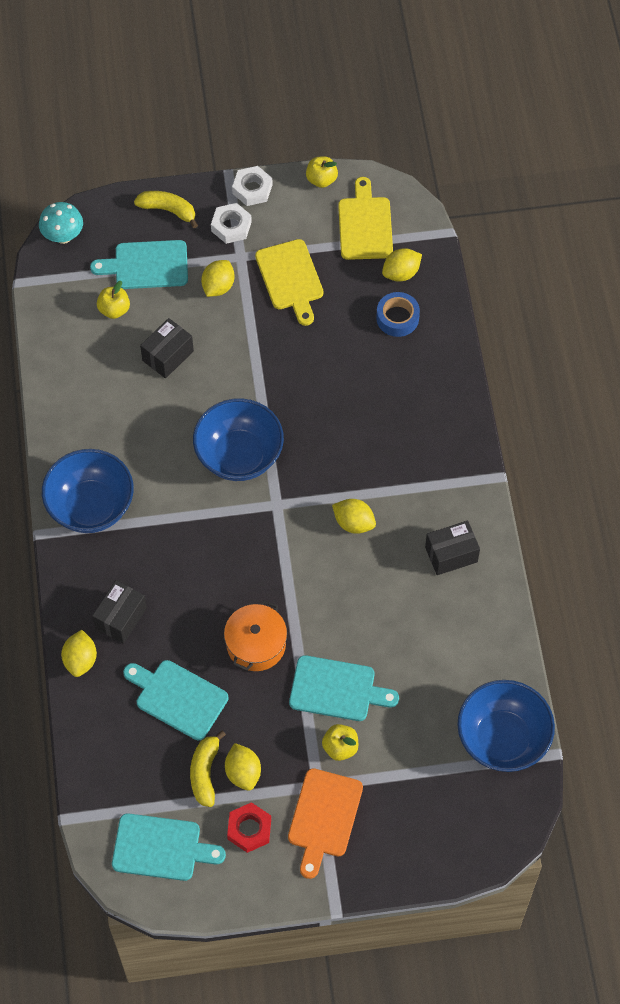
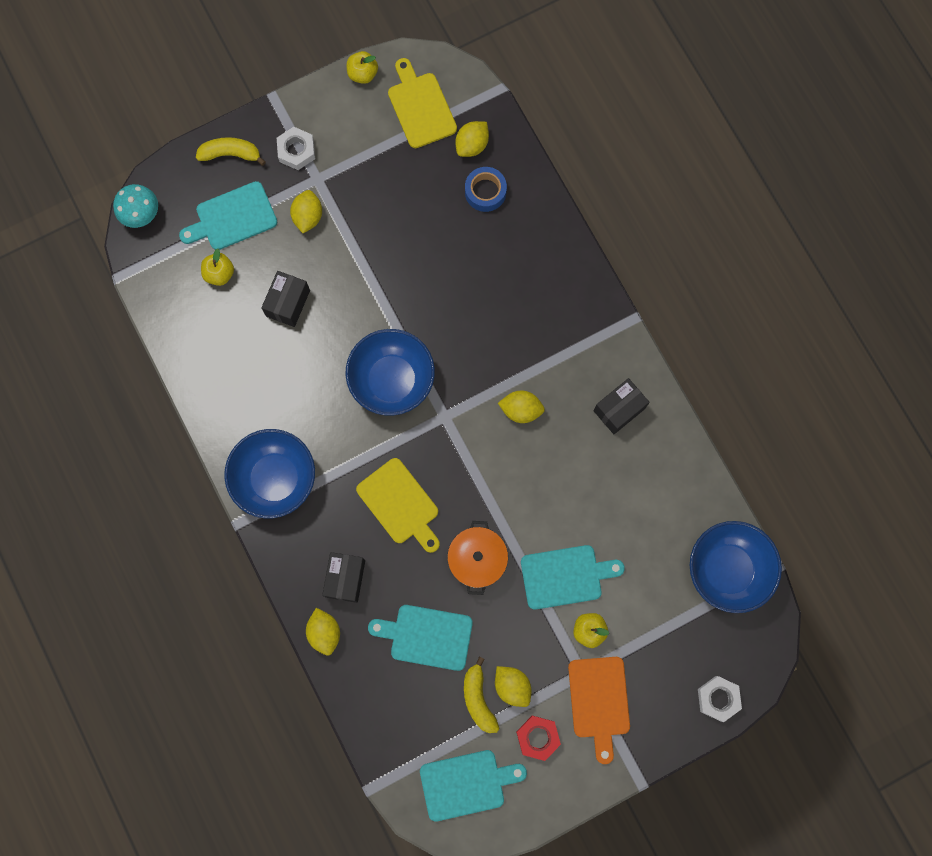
camera: 20 degrees left, 15 degrees up
white nut [232,166,273,206] -> white nut moved to [698,676,742,722]
yellow cutting board [255,239,323,326] -> yellow cutting board moved to [356,458,440,553]

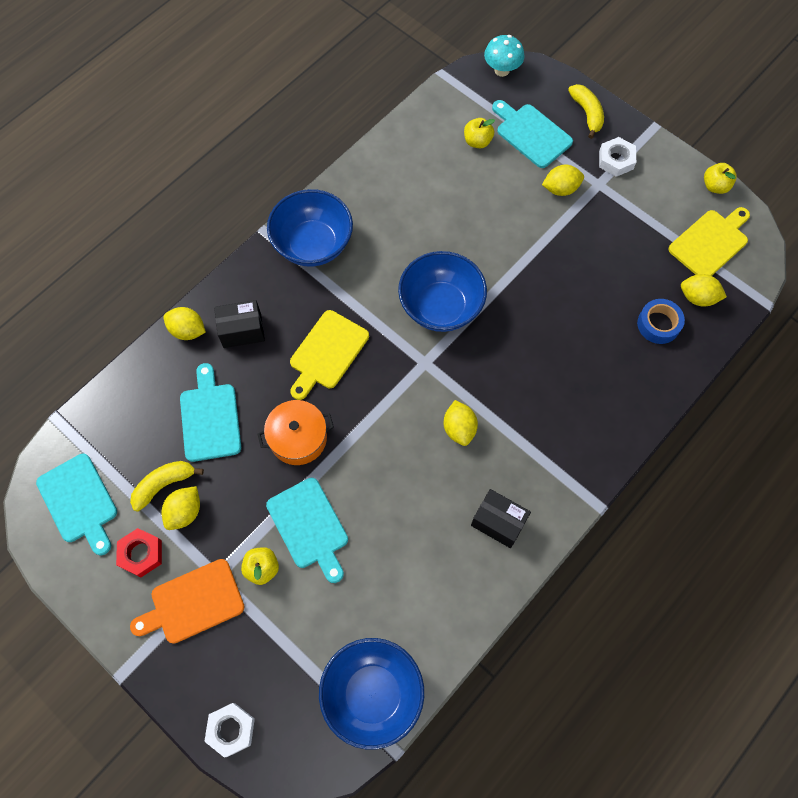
camera: 70 degrees right, 10 degrees down
black box [261,271,310,327] -> none
yellow lemon [306,608,340,656] -> yellow lemon turned 60 degrees clockwise [163,307,206,340]

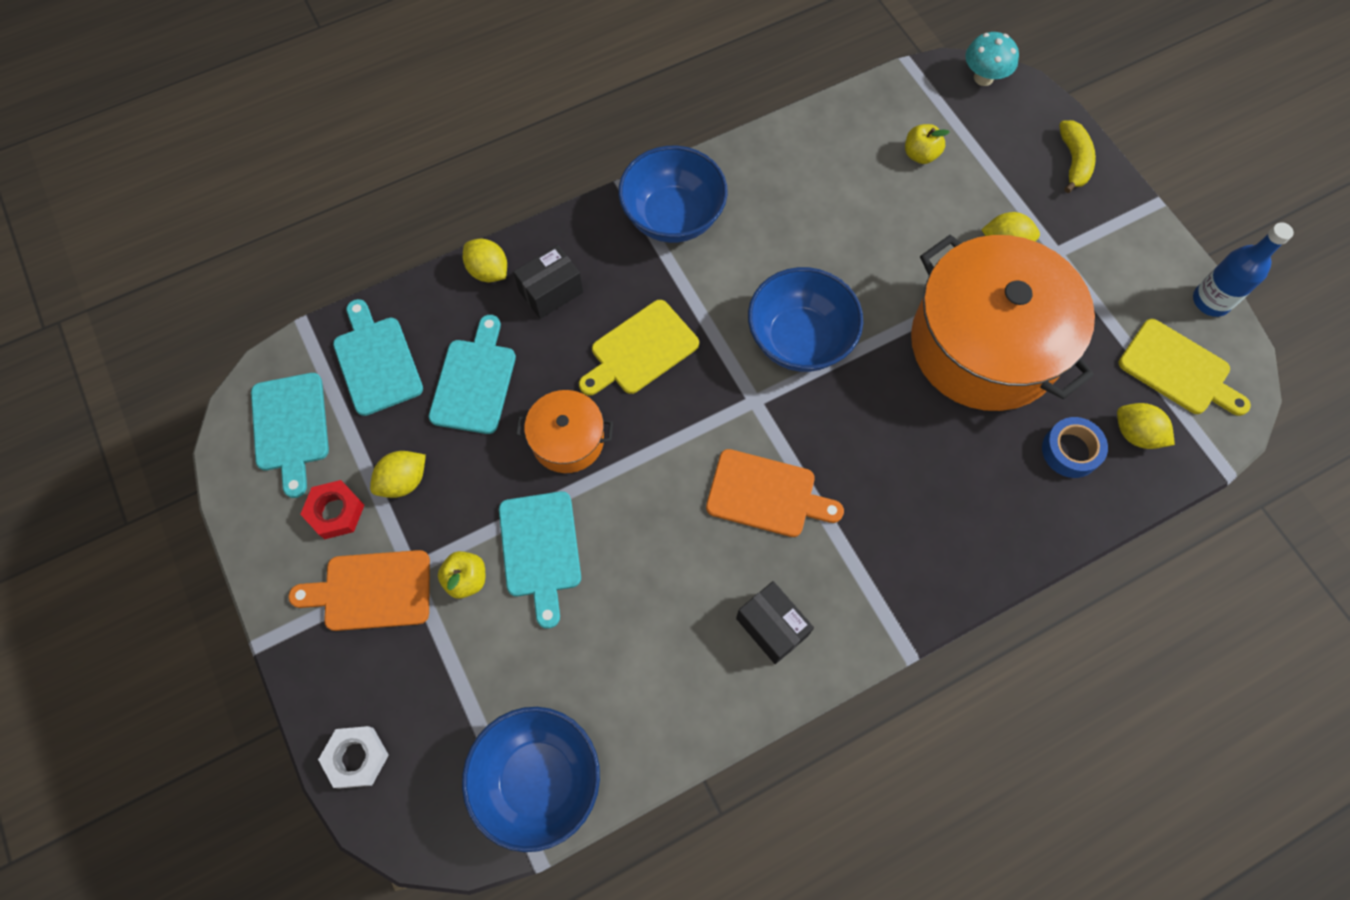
camera: 20 degrees right, 0 degrees up
yellow banana [130,461,204,512] -> none
black box [214,300,265,348] -> black box turned 45 degrees counterclockwise [513,245,583,319]
yellow lemon [444,400,478,446] -> orange cutting board [706,449,844,537]
turquoise cutting board [492,100,573,168] -> turquoise cutting board moved to [333,299,423,416]
white nut [599,137,636,177] -> none
yellow cutting board [668,207,750,276] -> yellow cutting board turned 60 degrees clockwise [1119,319,1251,416]
yellow apple [704,163,737,194] -> blue bottle [1193,222,1294,317]
none -> orange pot [911,235,1095,411]

